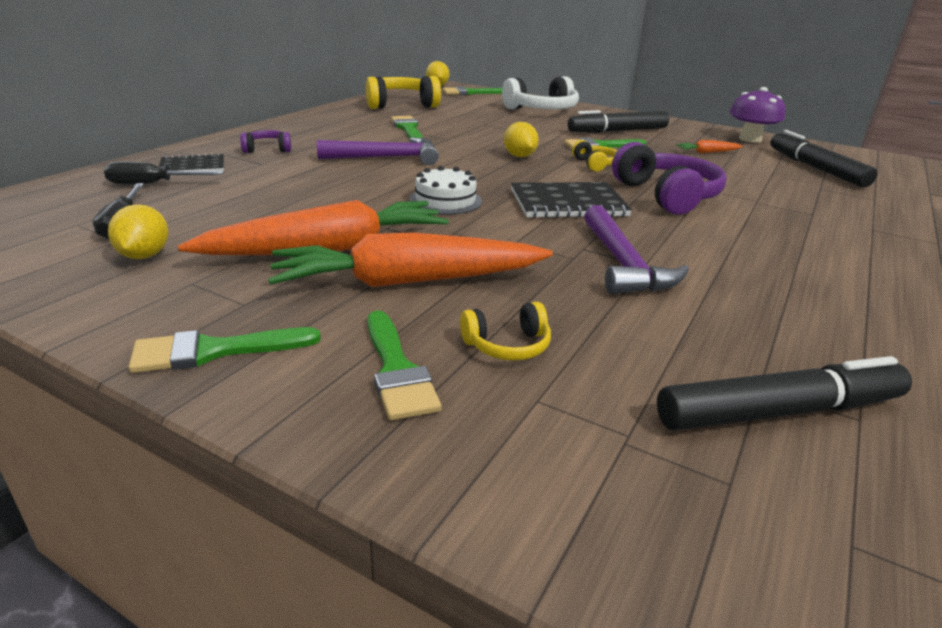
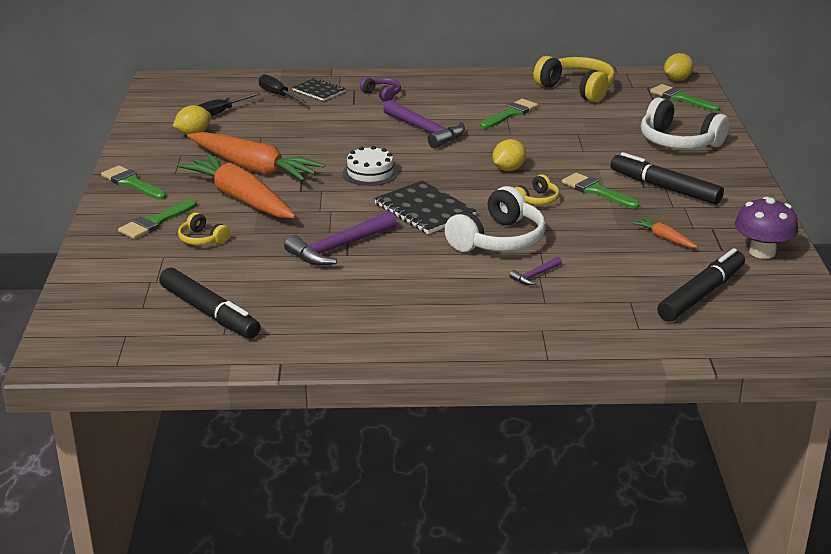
camera: 60 degrees right, 0 degrees up
purple headphones [612,142,726,214] -> white headphones [444,186,546,252]
none -> purple hammer [509,257,562,285]

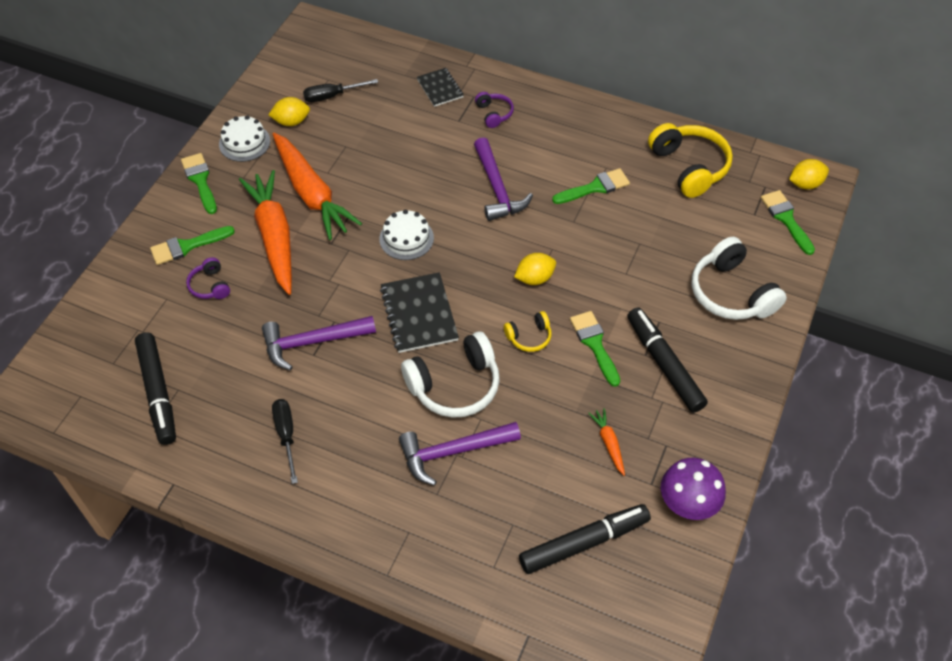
camera: 25 degrees right, 25 degrees up
yellow headphones [178,212,230,245] -> purple headphones [186,257,230,299]
black screwdriver [259,74,307,103] -> black screwdriver moved to [272,399,298,484]
purple hammer [509,257,562,285] -> purple hammer [399,422,521,486], size x2.08
none -> white cake [219,115,270,162]

